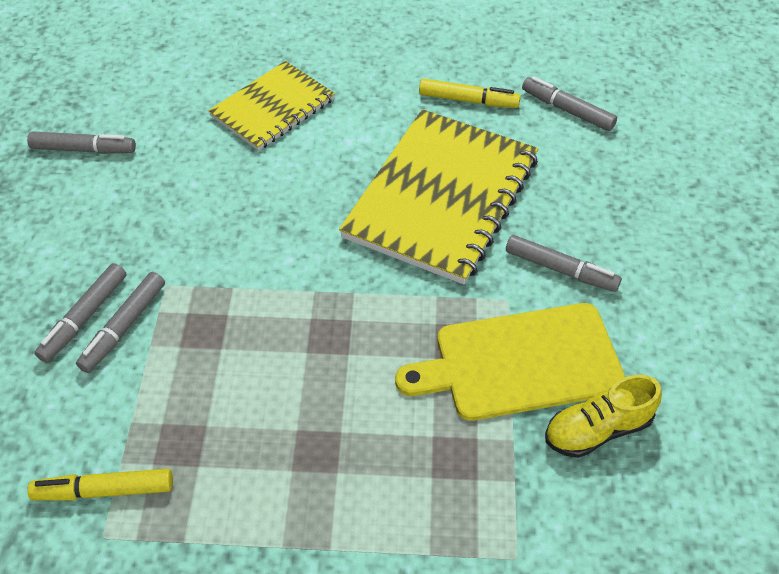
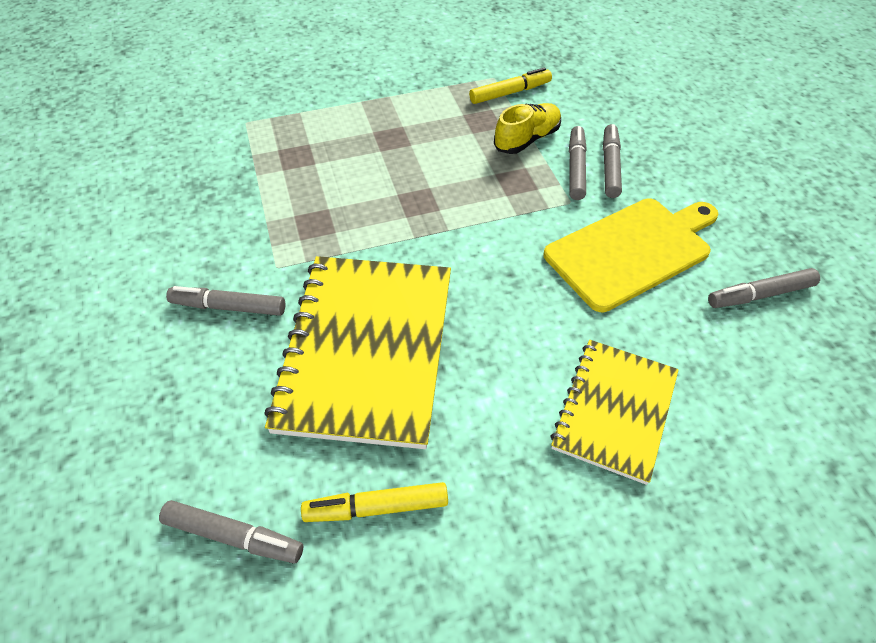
camera: 160 degrees right, 0 degrees up
yellow cutting board [395,303,626,421] -> yellow cutting board moved to [544,198,718,312]
yellow shoe [545,375,662,458] -> yellow shoe moved to [494,103,561,154]

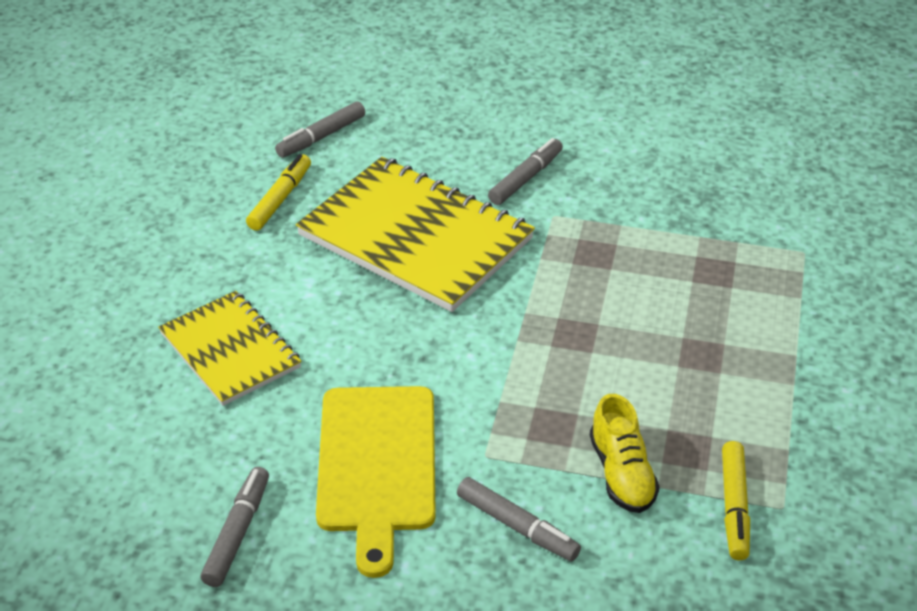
camera: 120 degrees right, 10 degrees down
grey marker [569,126,587,200] -> none

